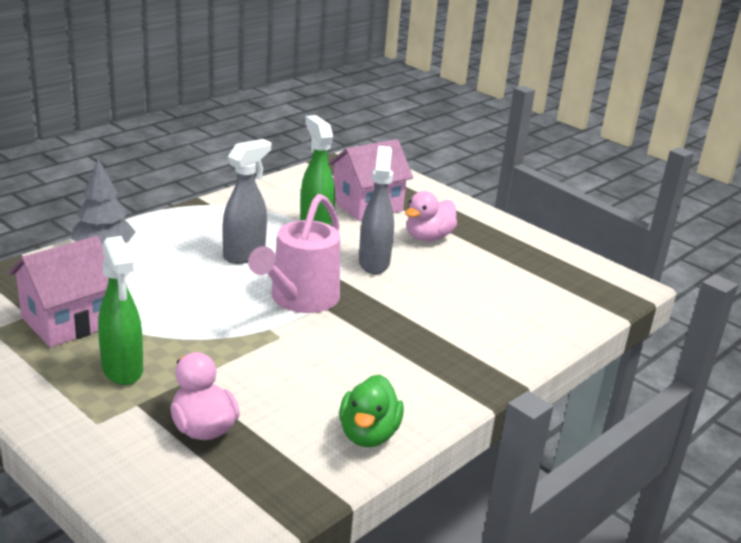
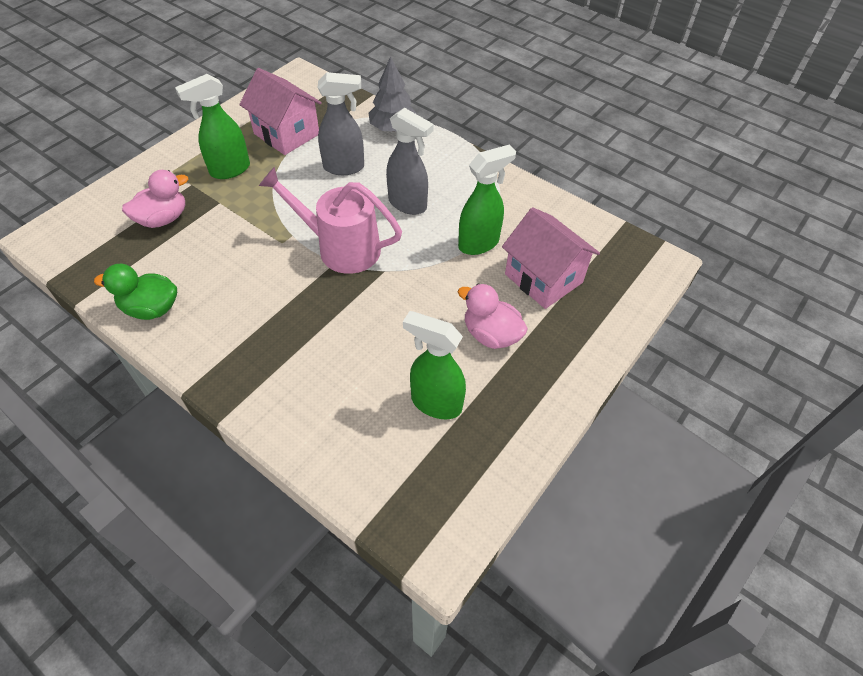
camera: 85 degrees right, 25 degrees up
grey spray bottle [359,146,394,274] -> grey spray bottle moved to [318,72,364,175]
none -> green spray bottle [403,311,466,419]

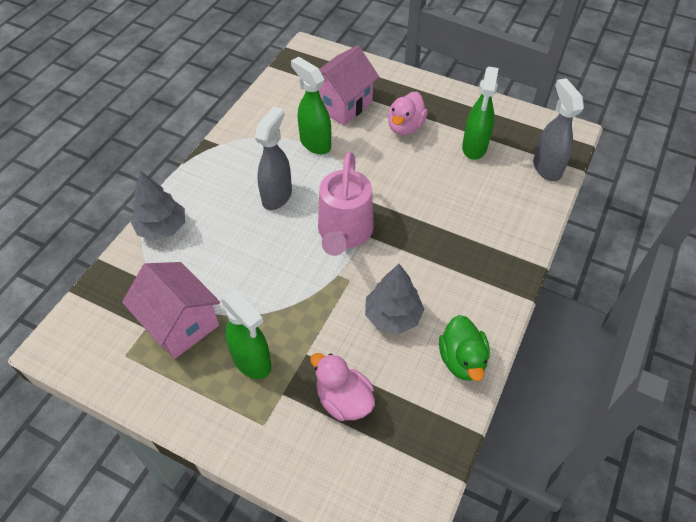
camera: 100 degrees left, 0 degrees up
pink house [239,68,322,155] -> pink house turned 75 degrees counterclockwise [122,262,220,359]
grey spray bottle [318,72,364,175] -> grey spray bottle moved to [533,78,584,181]
none -> grey tree [365,264,424,334]

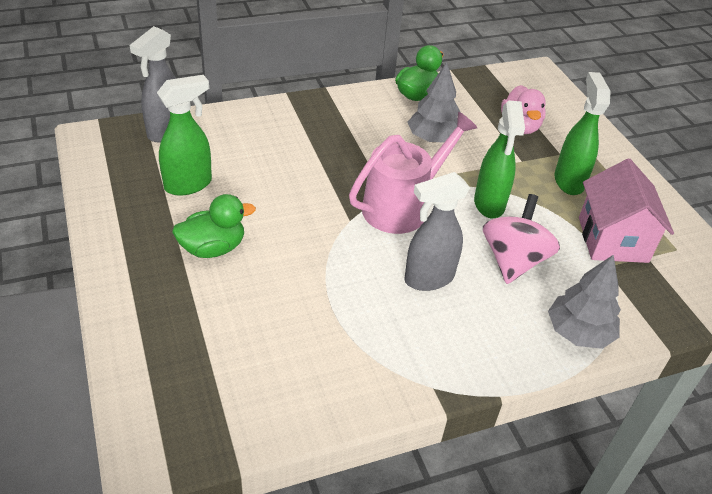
camera: 140 degrees left, 10 degrees down
green spray bottle [291,56,331,154] -> green spray bottle moved to [474,101,525,218]
pink house [319,45,379,126] -> none
pink duck [388,92,428,136] -> green duck [172,194,256,258]
none -> pink spinning top [483,194,560,284]

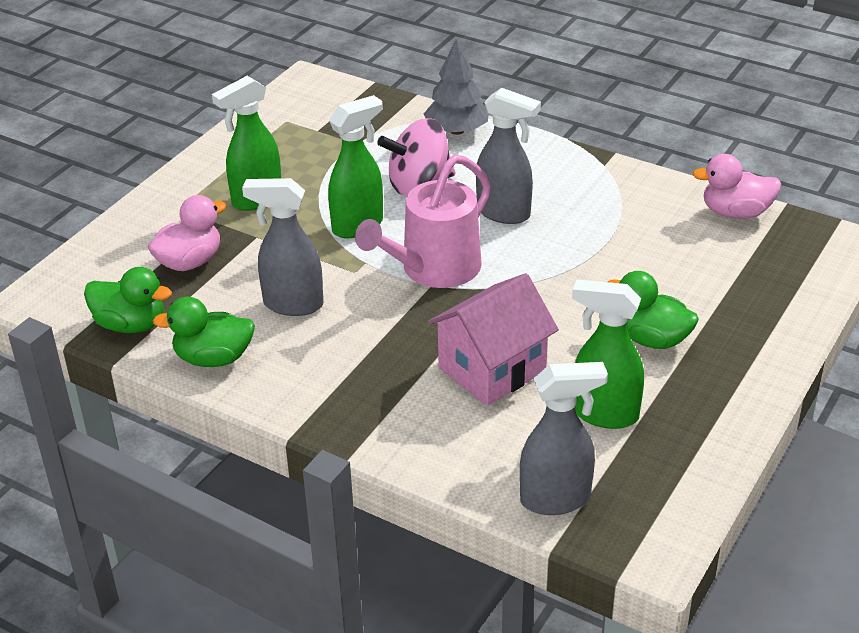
camera: 125 degrees left, 5 degrees down
pink watering can [349,112,478,234] -> pink watering can turned 60 degrees counterclockwise [355,155,491,288]
grey tree [408,62,460,143] -> grey spray bottle [242,178,323,316]
pink house [579,159,674,263] -> pink house moved to [428,273,559,406]
none -> green duck [84,267,172,333]
none -> pink duck [692,154,781,219]

